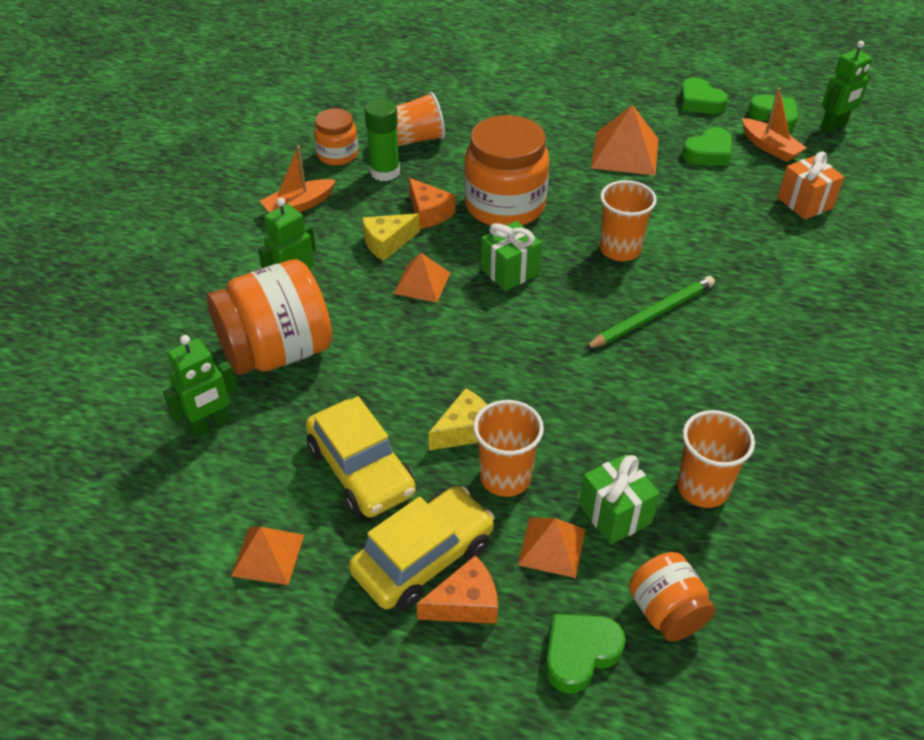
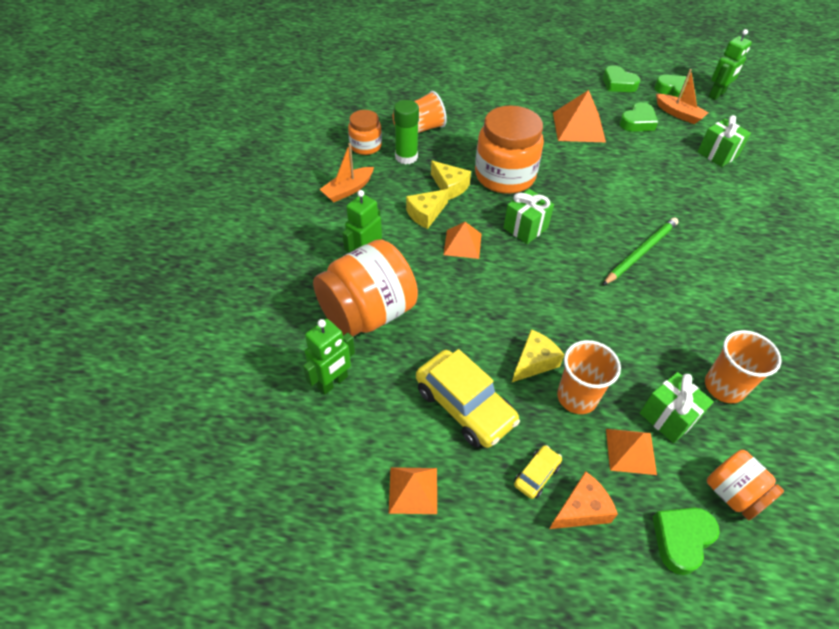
camera: 10 degrees left, 5 degrees up
yellow car [349,486,495,611] -> yellow car [514,445,562,499], size x0.48
orange cheese [409,178,455,229] -> yellow cheese [431,161,471,200]
orange cup [600,180,657,261] -> none
orange gift [777,152,844,220] -> green gift [697,115,751,167]

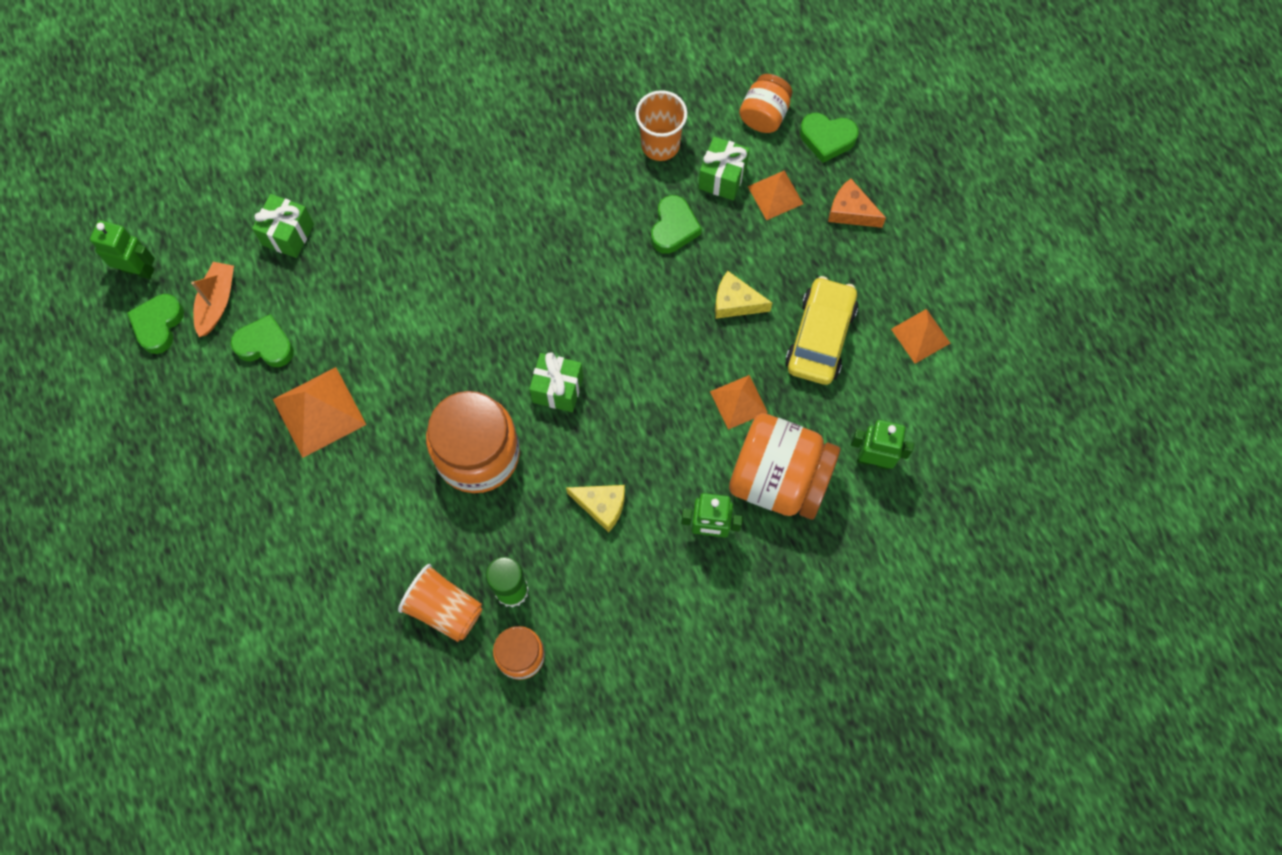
camera: 120 degrees left, 20 degrees up
orange boat [319,143,374,202] -> none
yellow cheese [431,161,471,200] -> none
orange pyramid [443,222,481,259] -> orange pyramid moved to [710,375,768,430]
yellow car [514,445,562,499] -> none
orange cup [557,340,621,414] -> none
green heart [603,65,641,92] -> green heart moved to [651,195,702,254]
green pencil [603,217,679,285] -> none

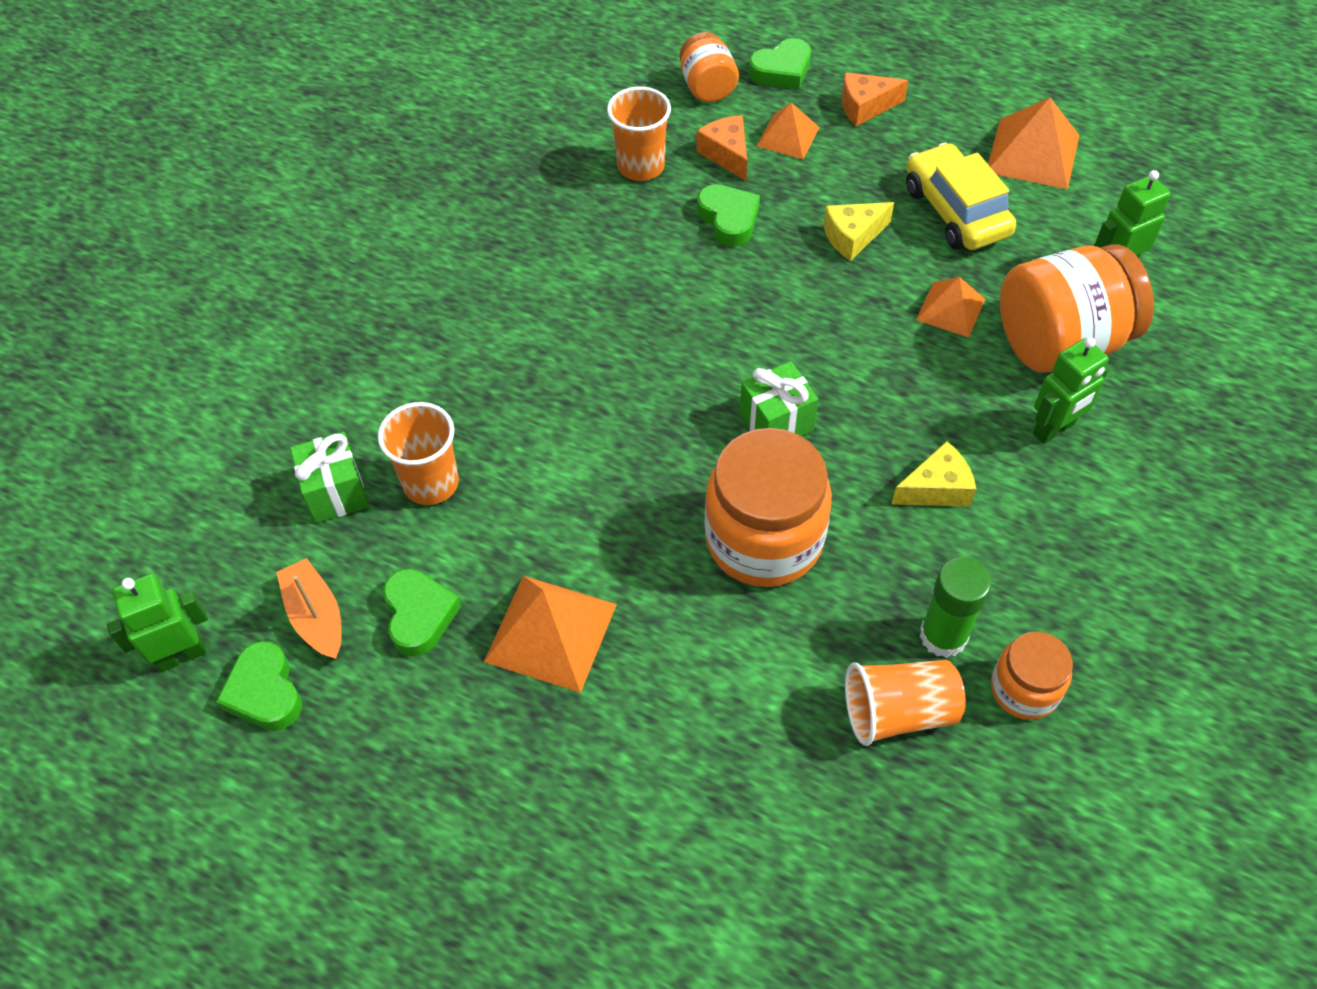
camera: 40 degrees left, 15 degrees down
green heart [231,314,294,367] -> green heart turned 105 degrees clockwise [383,569,461,657]
green gift [698,137,750,200] -> orange cheese [696,115,747,181]
orange pyramid [891,309,950,364] -> orange pyramid [988,98,1079,190], size x1.60
none -> orange cup [378,402,459,505]

